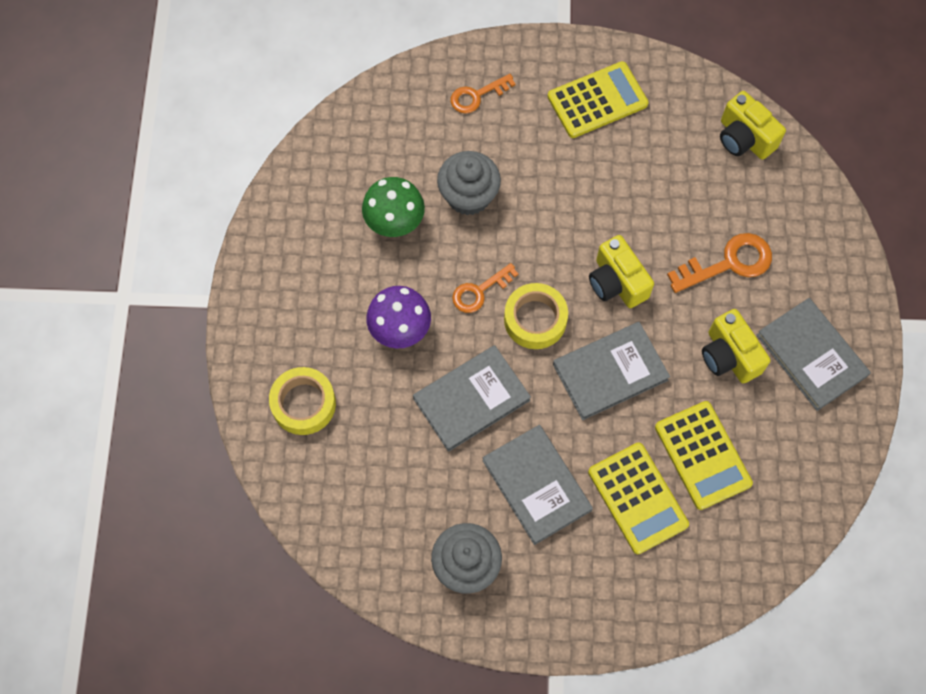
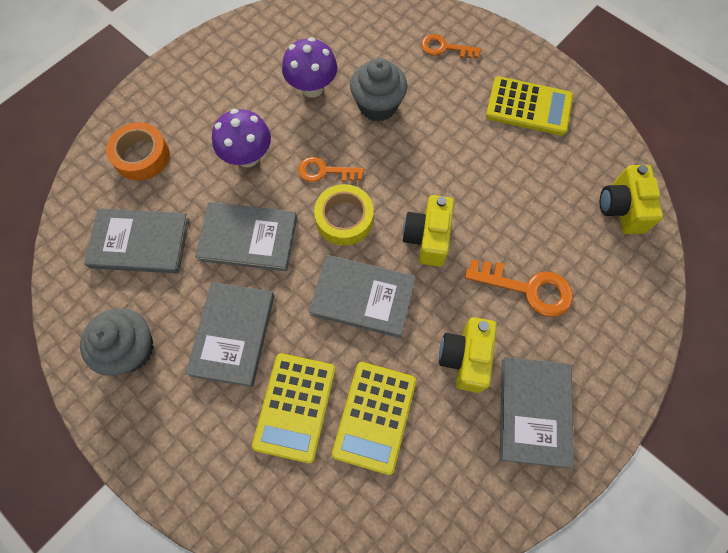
camera: 40 degrees right, 0 degrees up
yellow tape [269,367,336,435] -> orange tape [106,122,170,181]
green mushroom [362,177,425,237] -> purple mushroom [282,37,337,98]
none -> grey book [84,208,189,274]

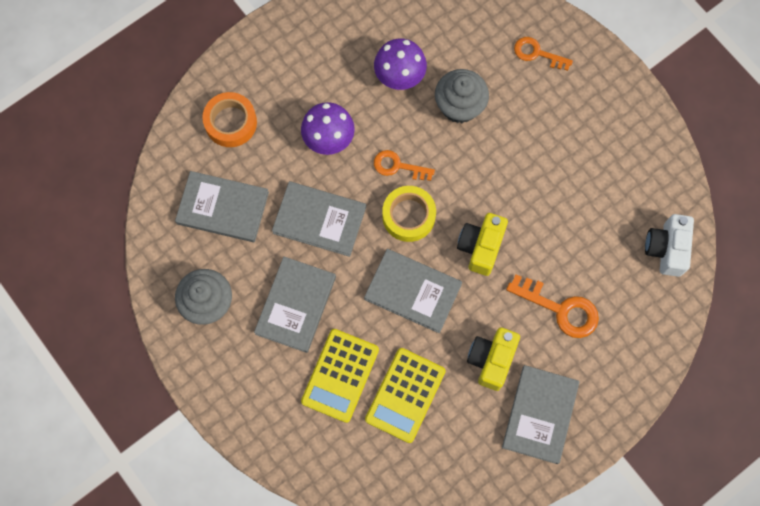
camera: 10 degrees right, 5 degrees up
yellow calculator [486,76,573,136] -> none
yellow camera [600,165,663,234] -> white camera [645,214,694,277]

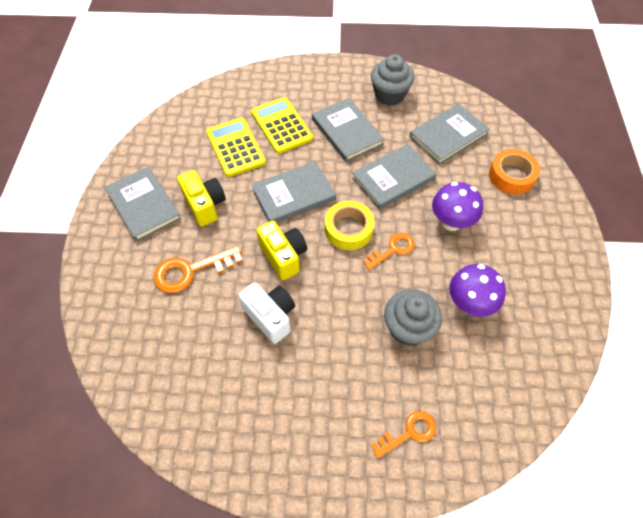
camera: 130 degrees right, 15 degrees down
white camera [645,214,694,277] -> white camera moved to [238,282,295,344]

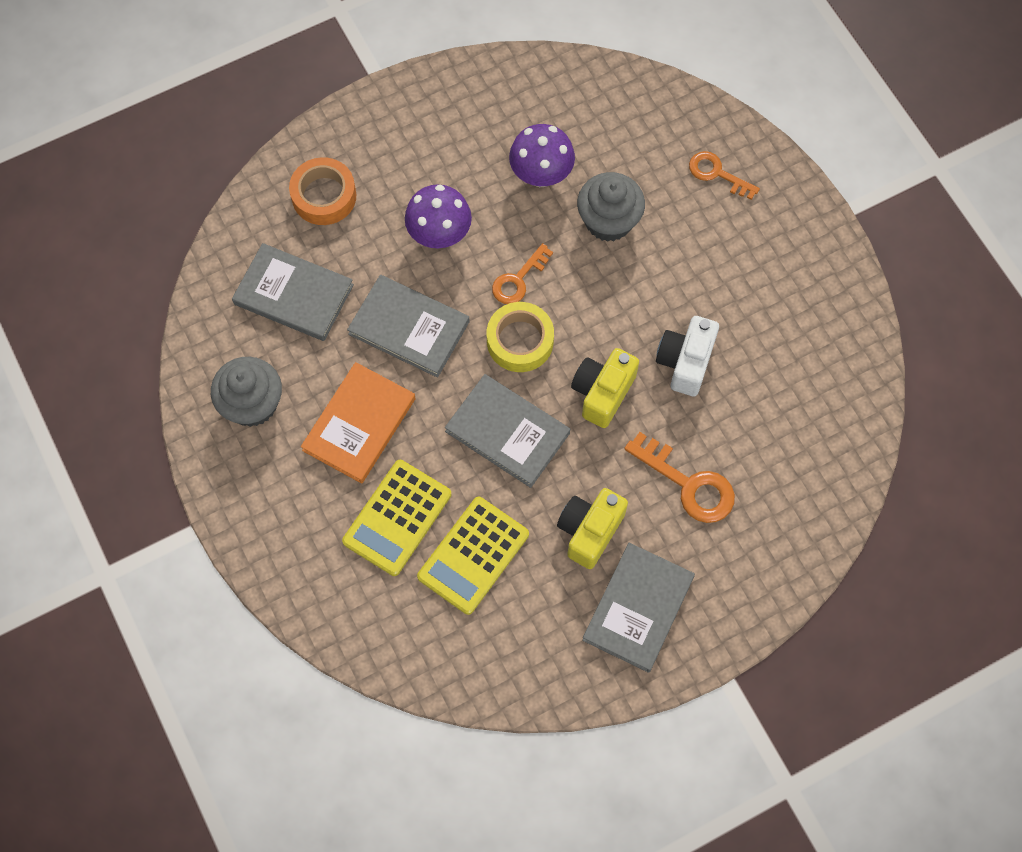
camera: 120 degrees left, 10 degrees up
grey book [312,98,384,162] -> orange book [301,362,416,483]
orange key [363,233,415,270] -> orange key turned 75 degrees counterclockwise [492,243,553,304]

